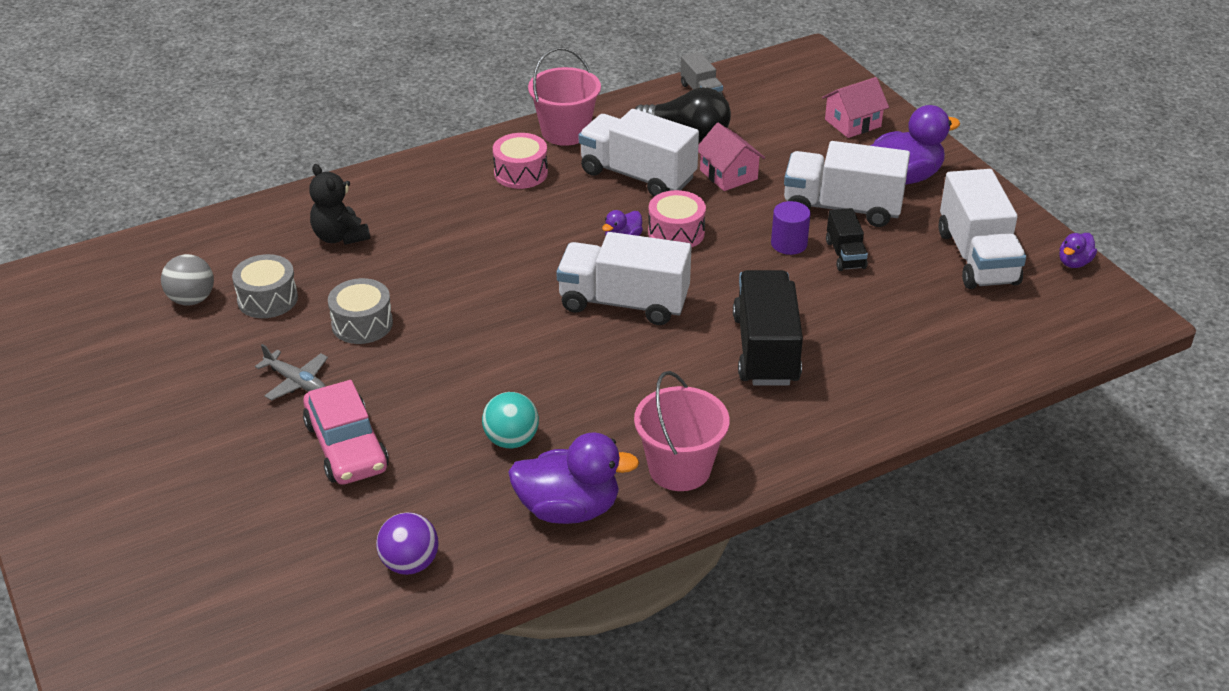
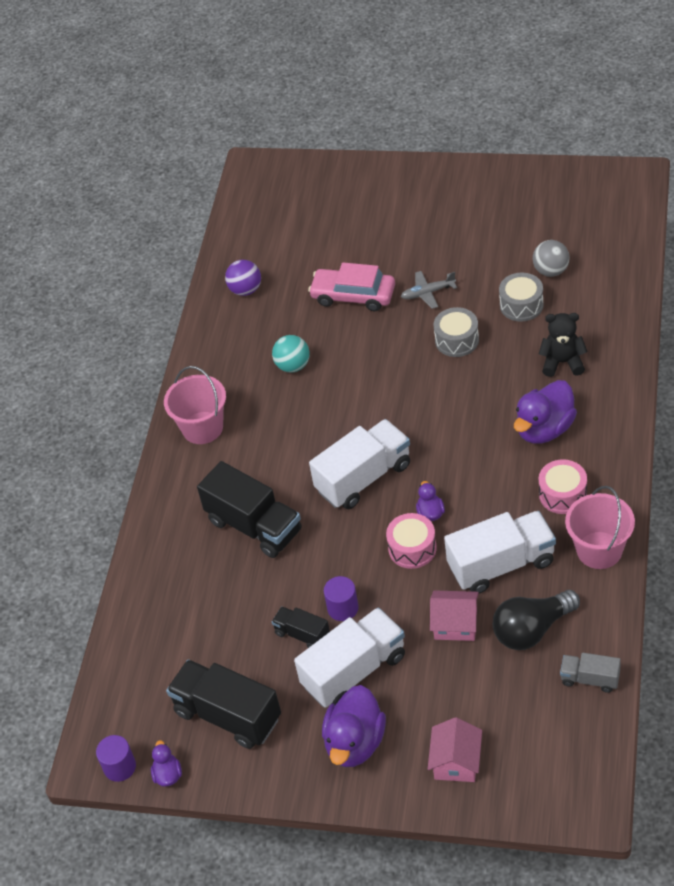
camera: 135 degrees right, 10 degrees up
purple duck [508,432,639,524] -> purple duck moved to [514,380,577,444]
white truck [938,169,1026,289] -> black truck [166,660,281,749]
none -> purple cylinder [96,735,136,782]

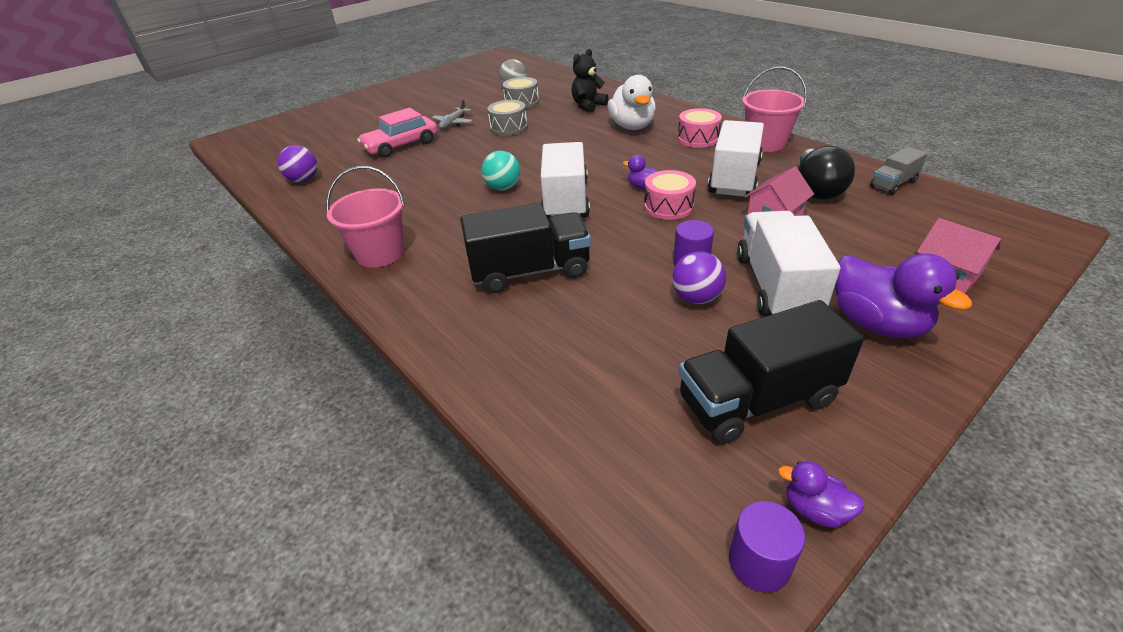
camera: 55 degrees left, 10 degrees down
turquoise ball [272,335,310,372] -> turquoise ball moved to [482,151,520,190]
black truck [272,607,330,648] -> purple ball [672,251,726,304]
purple duck [514,380,577,444] -> white duck [608,75,656,130]

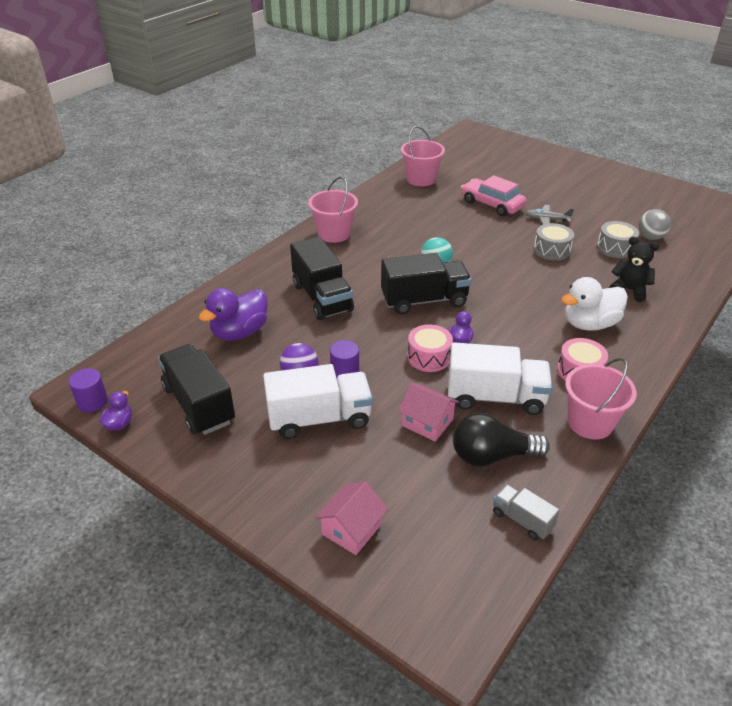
camera: 75 degrees right, 0 degrees up
purple ball [278,145,317,183] -> pink bucket [401,126,445,186]
white truck [541,142,590,218] -> black truck [381,253,472,314]
purple duck [835,253,972,338] -> purple duck moved to [199,288,268,341]

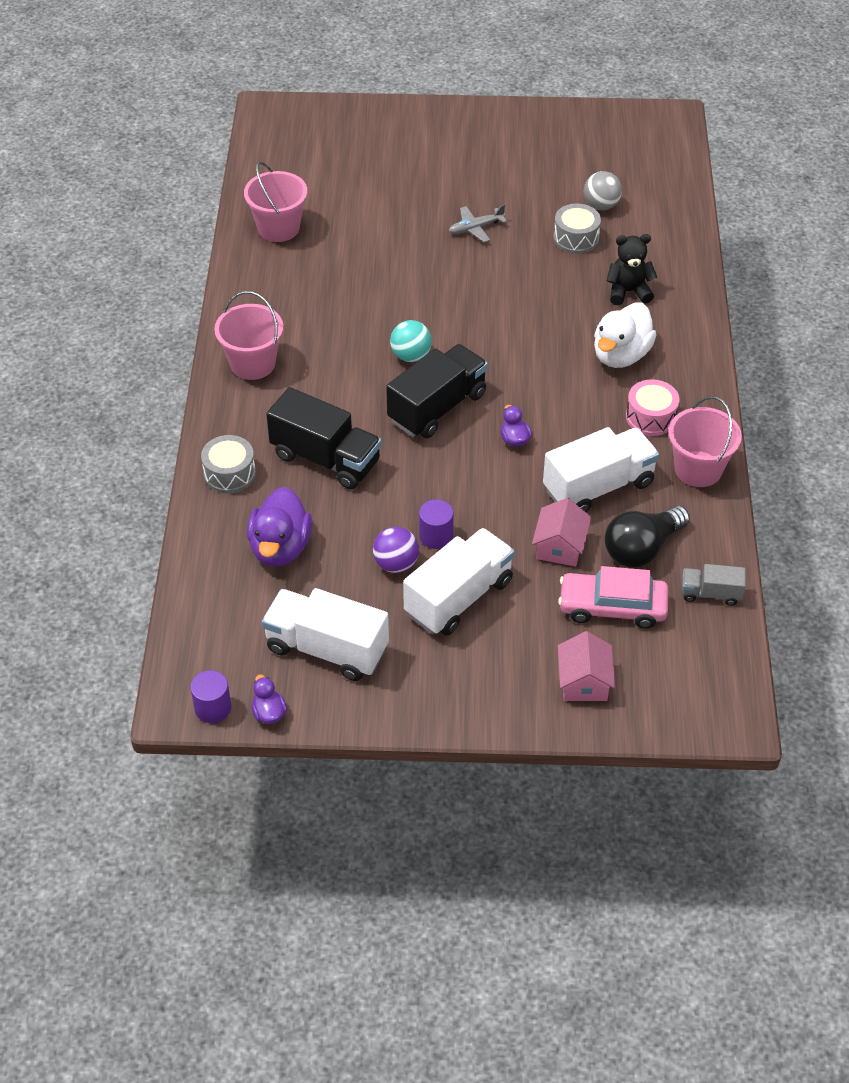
camera: 35 degrees left, 10 degrees up
black truck [158,344,235,435] -> white truck [262,588,389,681]
pink house [398,383,459,441] -> pink house turned 75 degrees counterclockwise [532,498,591,567]
pink drum [407,324,453,372] -> none
pink car [461,175,527,216] -> pink car moved to [558,566,668,629]
grey drum [534,223,574,261] -> grey drum moved to [201,435,256,493]

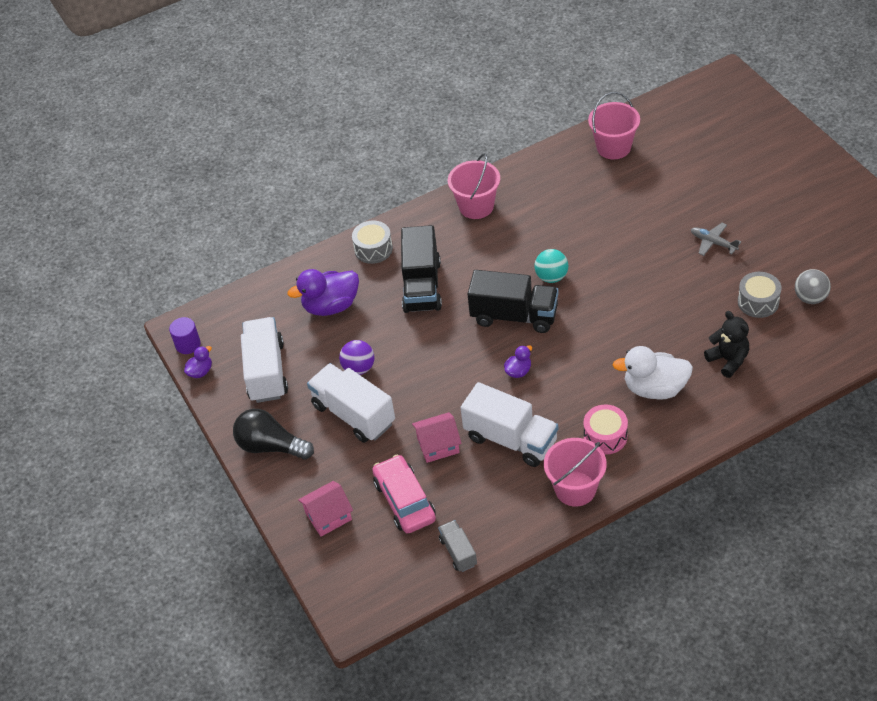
camera: 65 degrees right, 0 degrees up
white truck [403,528,515,635] -> white truck turned 150 degrees counterclockwise [307,363,395,443]
purple cylinder [419,499,454,549] -> none
black light bulb [605,505,690,567] -> black light bulb moved to [233,409,314,459]

